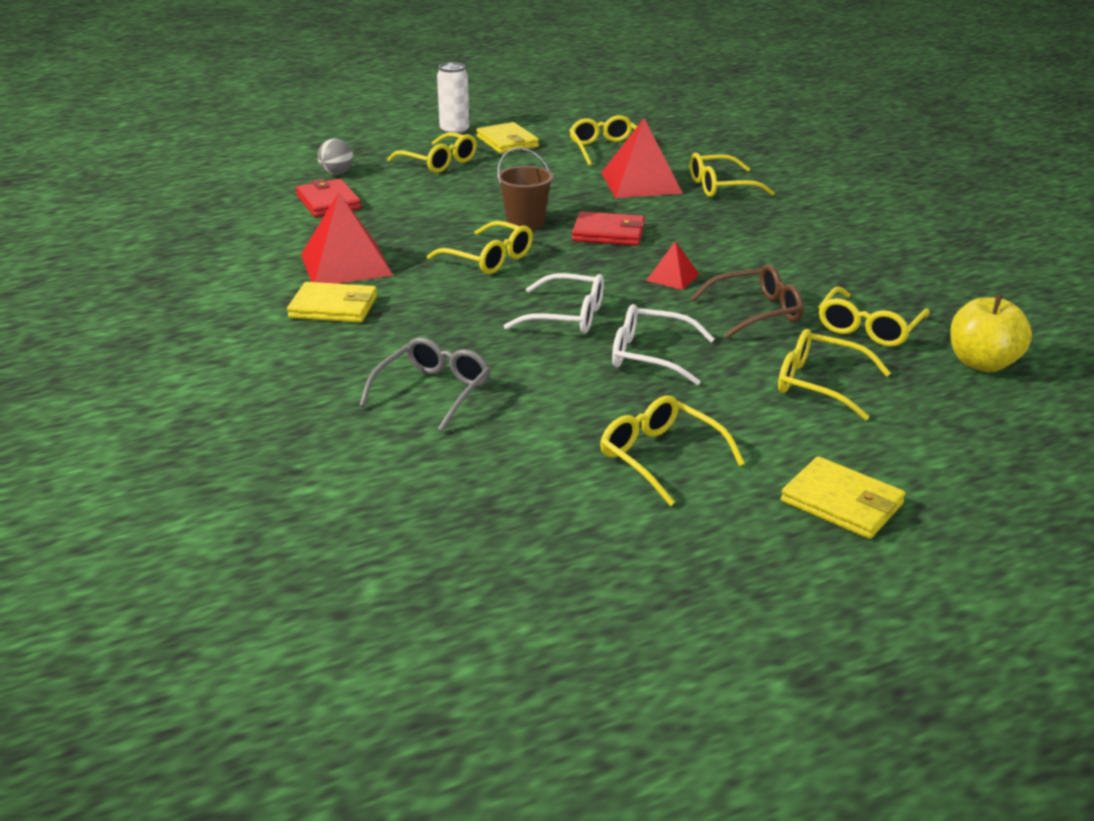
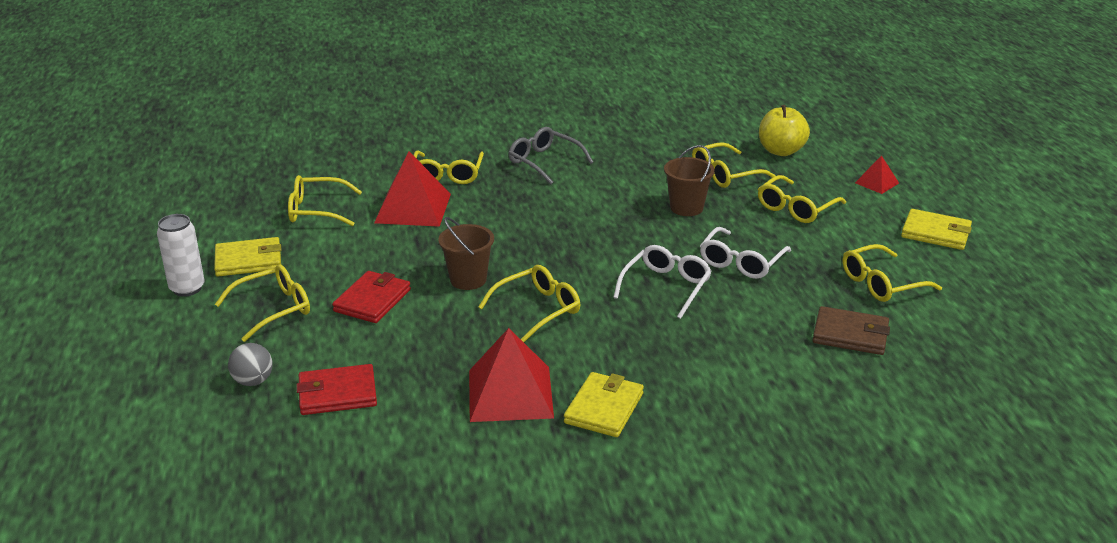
camera: 75 degrees left, 0 degrees up
grey glasses [359,337,491,432] -> grey glasses moved to [509,127,593,184]
red wallet [572,212,645,246] -> red wallet moved to [332,271,411,323]
red pyramid [646,241,700,290] -> red pyramid moved to [855,155,899,194]
brown glasses [691,264,804,339] -> brown bucket [664,145,715,216]
yellow wallet [781,456,906,539] -> yellow wallet turned 60 degrees clockwise [901,209,972,250]
yellow glasses [819,287,930,347] -> yellow glasses turned 105 degrees clockwise [692,142,776,188]
none -> brown wallet [813,306,890,355]

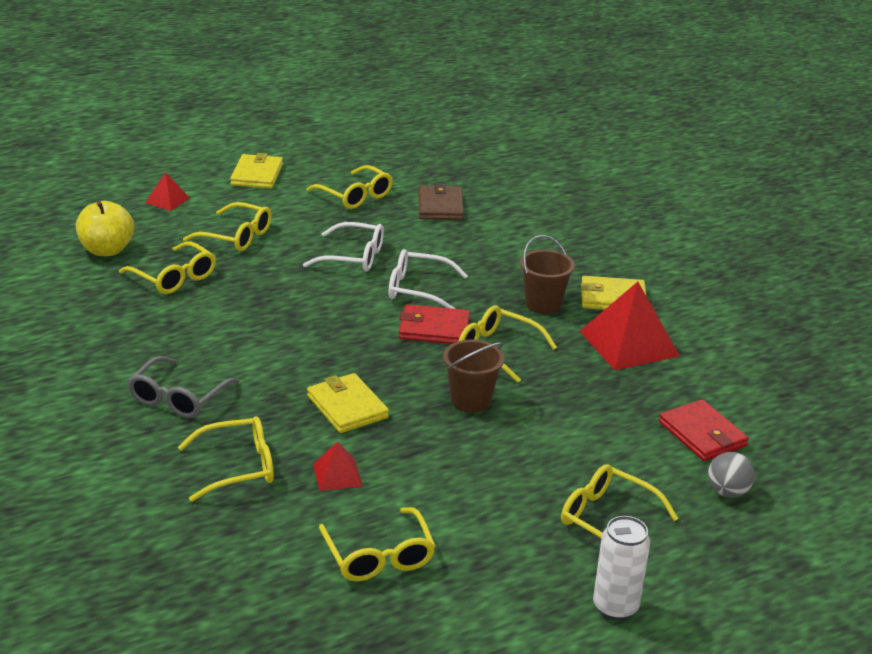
camera: 110 degrees left, 0 degrees up
yellow wallet [214,237,281,276] -> yellow wallet moved to [307,373,389,433]
red wallet [332,271,411,323] -> red wallet moved to [399,304,470,344]
red pyramid [374,151,451,227] -> red pyramid [313,441,363,491], size x0.50
brown bucket [664,145,715,216] -> brown bucket moved to [520,235,575,314]

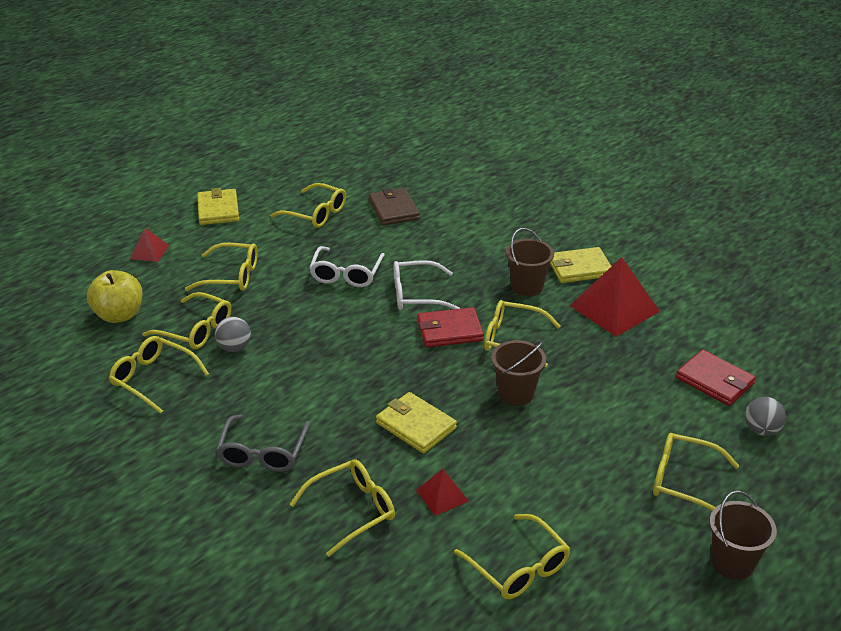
camera: 15 degrees left, 5 degrees up
white glasses [303,222,384,272] -> white glasses turned 105 degrees clockwise [309,246,385,287]
white can [593,516,650,620] -> brown bucket [710,491,777,580]
none -> yellow glasses [109,336,209,414]
none -> grey ball [215,317,251,352]

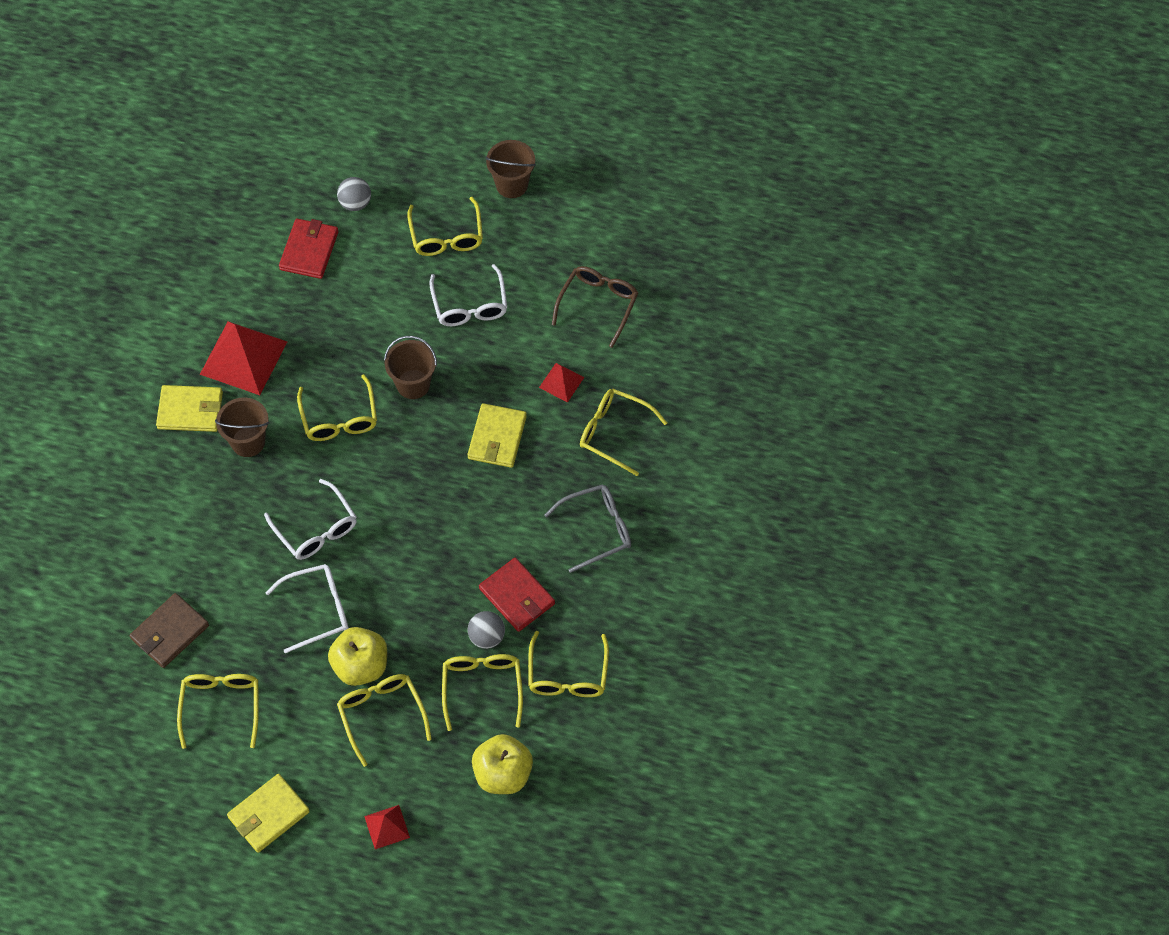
camera: 120 degrees left, 25 degrees up
red wallet [417,307,484,347] -> red wallet moved to [479,558,555,632]
yellow glasses [454,514,570,599] -> brown glasses [552,266,638,348]
yellow wallet [550,247,611,283] -> yellow wallet turned 45 degrees counterclockwise [156,385,223,432]
none -> yellow apple [328,627,387,686]
none -> white glasses [429,264,507,326]

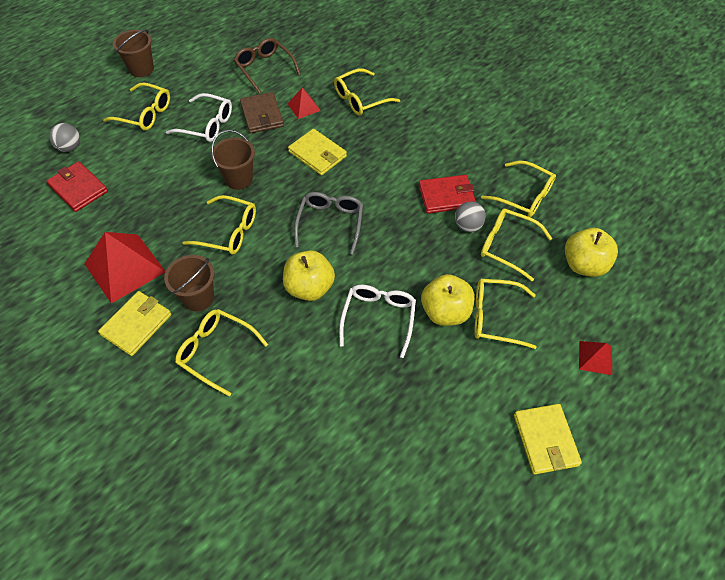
camera: 60 degrees left, 5 degrees down
brown wallet [130,593,209,668] -> brown wallet moved to [240,92,284,133]
yellow glasses [177,674,259,749] -> yellow glasses moved to [175,309,268,396]
white glasses [264,479,357,560] -> yellow apple [283,250,335,301]
grey glasses [544,484,631,573] -> grey glasses moved to [294,192,363,255]

